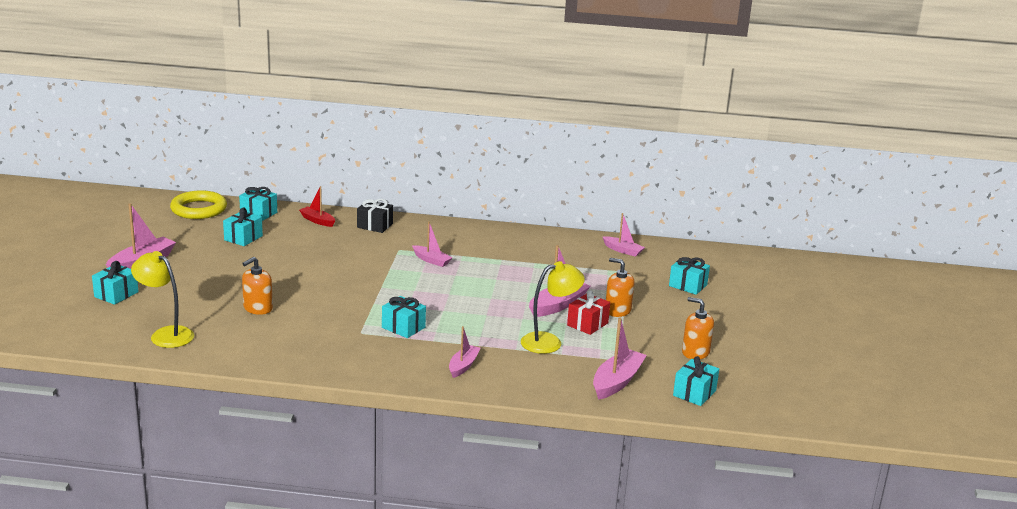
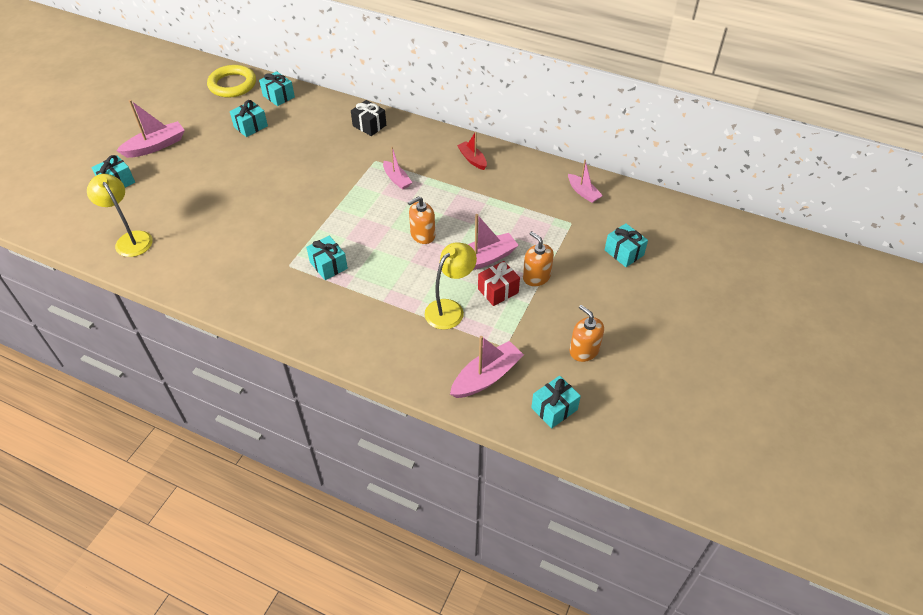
camera: 20 degrees right, 25 degrees up
orange soap dispenser [242,257,273,315] -> orange soap dispenser moved to [408,196,435,244]
red boat [299,186,335,227] -> red boat moved to [457,132,487,170]
pink boat [449,326,481,378] -> none
yellow lamp [521,261,585,354] -> yellow lamp turned 45 degrees counterclockwise [425,243,477,330]

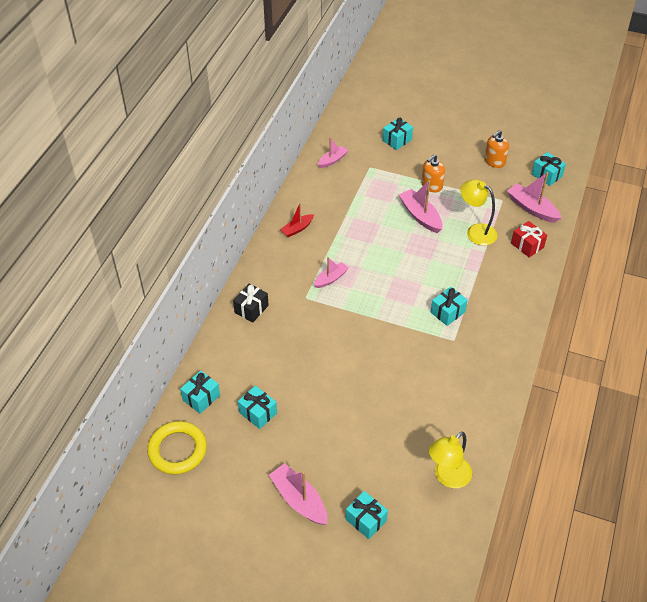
camera: 95 degrees left, 0 degrees up
orange soap dispenser [408,196,435,244] -> none
red gift [478,261,520,306] -> red gift moved to [511,221,547,258]

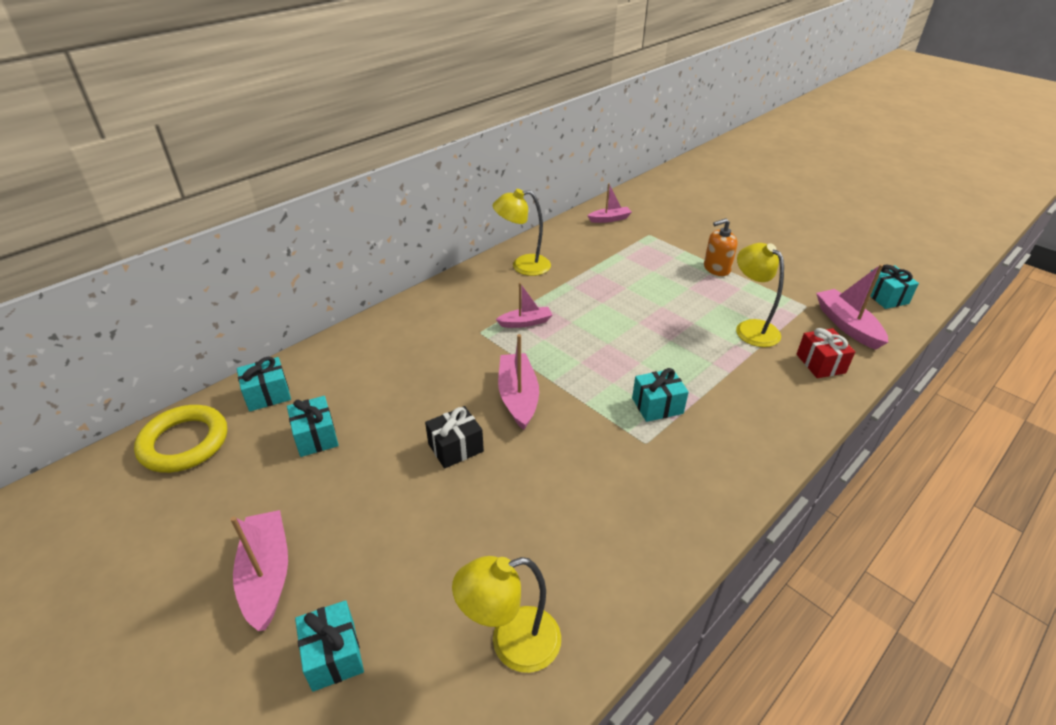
camera: 25 degrees right, 10 degrees down
black gift [233,283,269,323] -> black gift moved to [425,406,484,469]
red boat [280,203,314,237] -> yellow lamp [493,189,551,276]
turquoise gift [382,118,413,150] -> none
pink boat [399,180,442,233] -> pink boat moved to [498,334,539,430]
orange soap dispenser [484,130,509,168] -> none

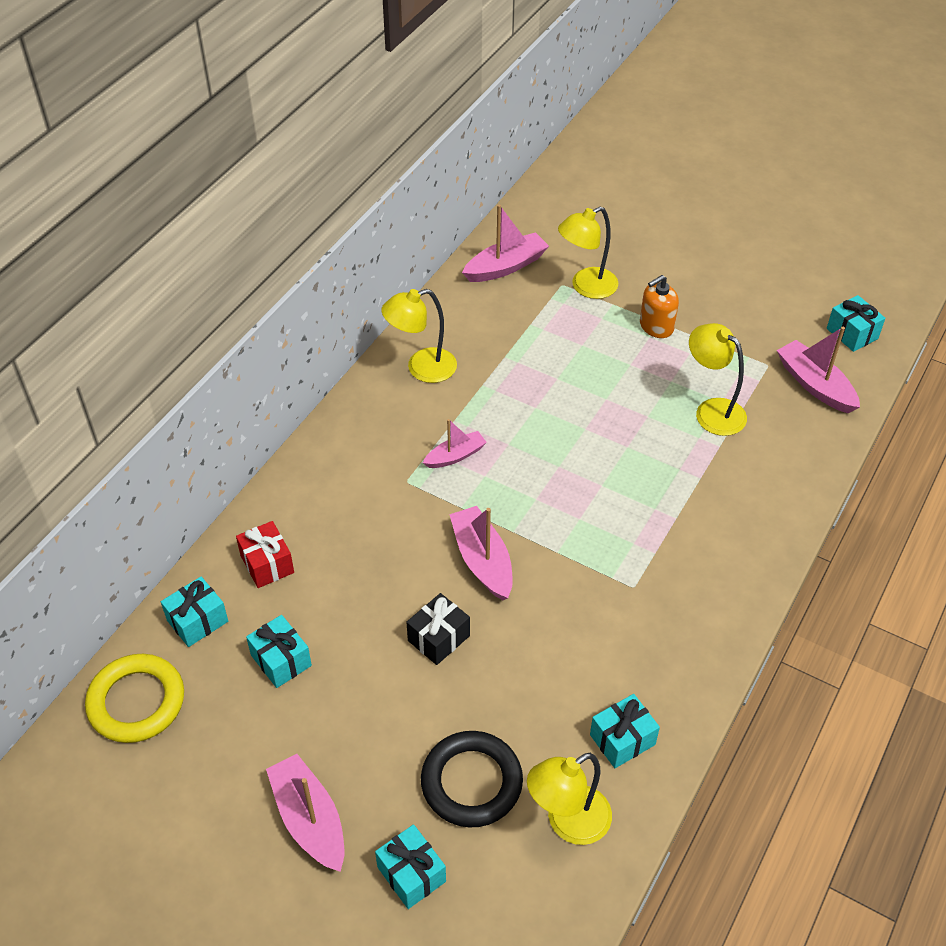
camera: 15 degrees left, 10 degrees up
pink boat [587,183,632,223] -> pink boat [462,205,549,282], size x1.58
turquoise gift [632,368,689,422] -> turquoise gift moved to [590,694,660,768]
red gift [796,328,855,378] -> red gift moved to [236,521,294,588]
none -> black ring [421,731,523,827]
none -> yellow lamp [558,207,618,299]

